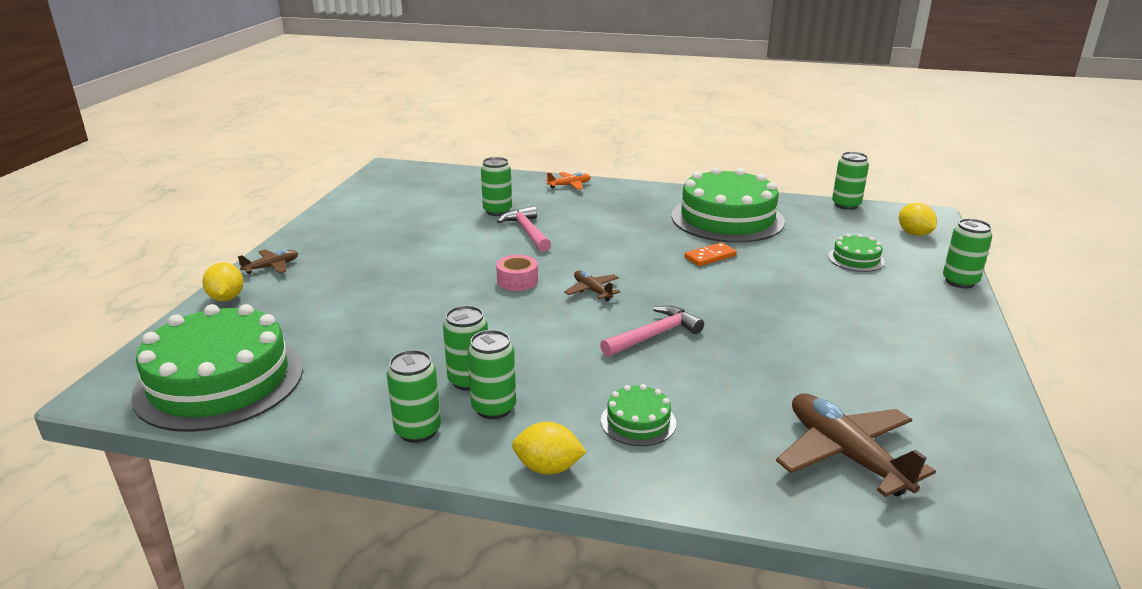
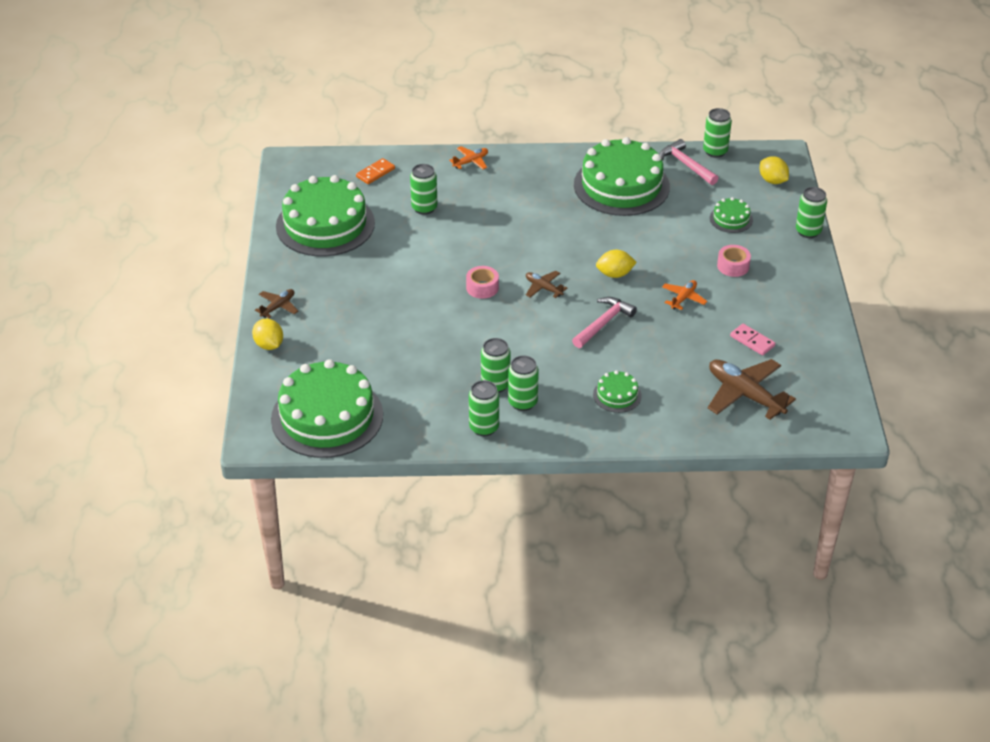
camera: 15 degrees left, 15 degrees up
pink hammer [497,206,551,252] -> pink hammer moved to [659,139,718,185]
yellow lemon [512,422,586,475] -> yellow lemon moved to [596,250,637,278]
orange domino [684,242,737,266] -> orange domino moved to [356,158,395,184]
none -> green cake [276,175,375,256]
none -> orange plane [662,280,707,310]
none -> pink tape [717,245,751,277]
none -> pink domino [730,324,775,355]

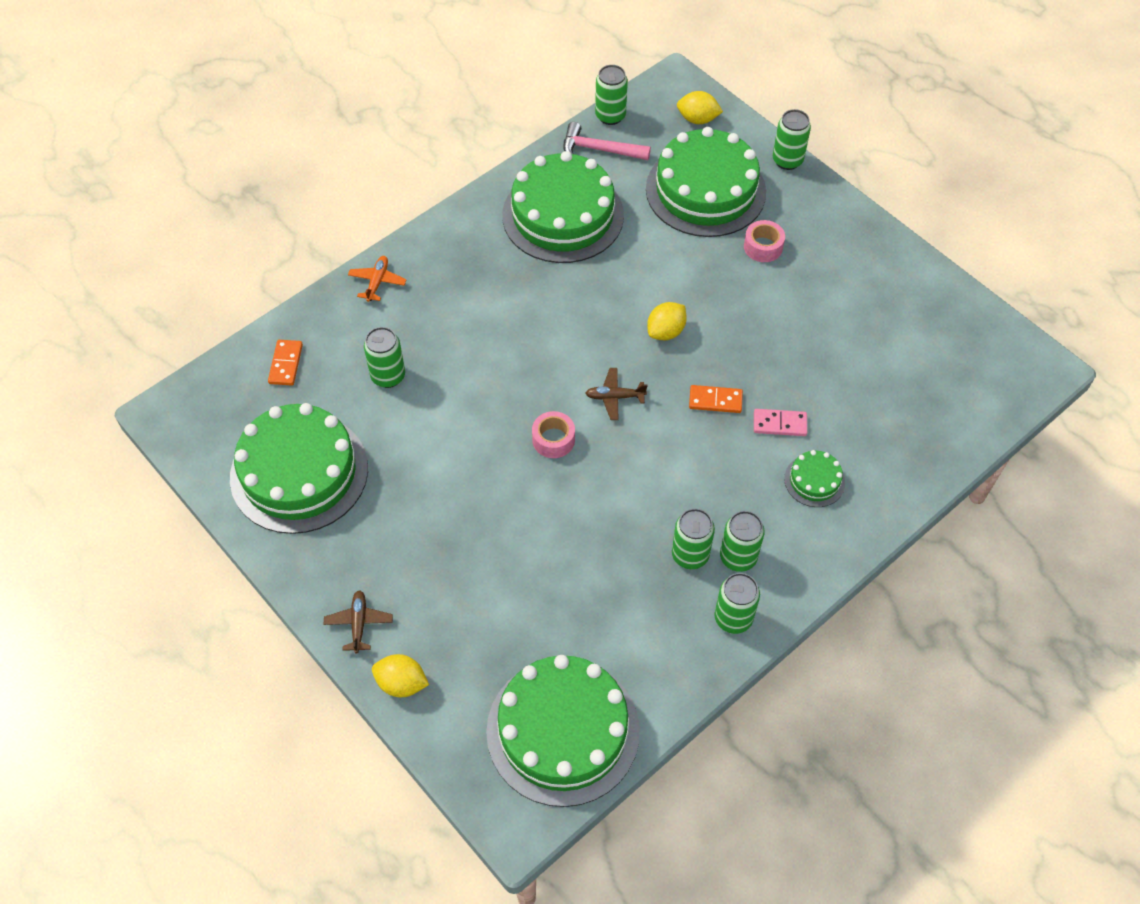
camera: 40 degrees left, 15 degrees up
pink hammer [572,297,637,348] -> orange domino [689,385,743,413]
orange plane [662,280,707,310] -> none
brown plane [708,359,796,420] -> none
green cake [710,197,753,233] -> green cake [646,127,766,237], size x2.28
pink domino [730,324,775,355] -> pink domino moved to [754,409,807,436]

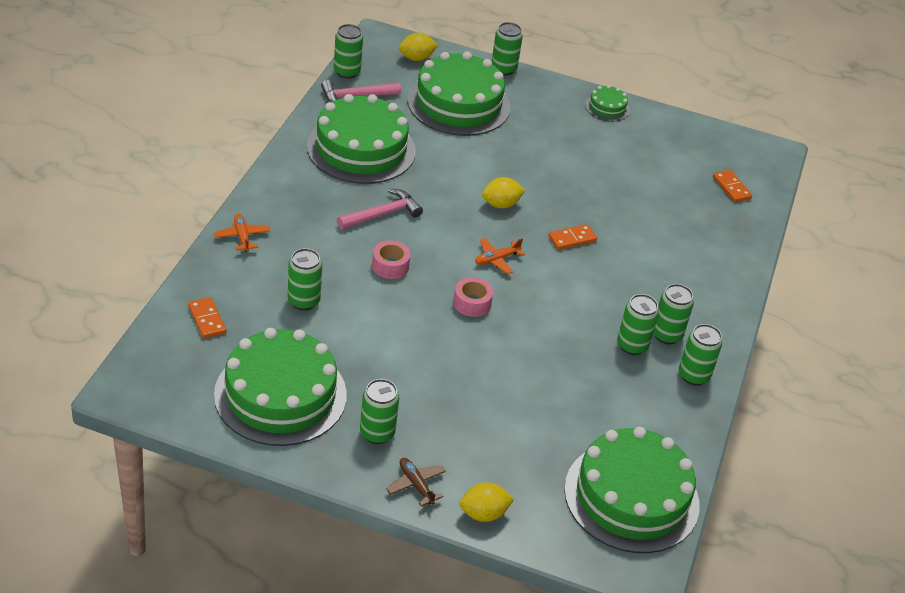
camera: 35 degrees left, 15 degrees down
brown plane [586,368,647,420] -> orange plane [475,238,525,274]
yellow lemon [647,302,687,340] -> yellow lemon turned 60 degrees clockwise [482,177,525,208]
pink tape [744,220,785,262] -> pink tape moved to [372,240,411,279]
pink domino [754,409,807,436] -> none
green cake [784,450,845,507] -> green cake moved to [585,85,630,122]
none -> pink hammer [337,189,423,230]
none -> green can [360,379,399,444]
none -> orange domino [713,170,752,202]

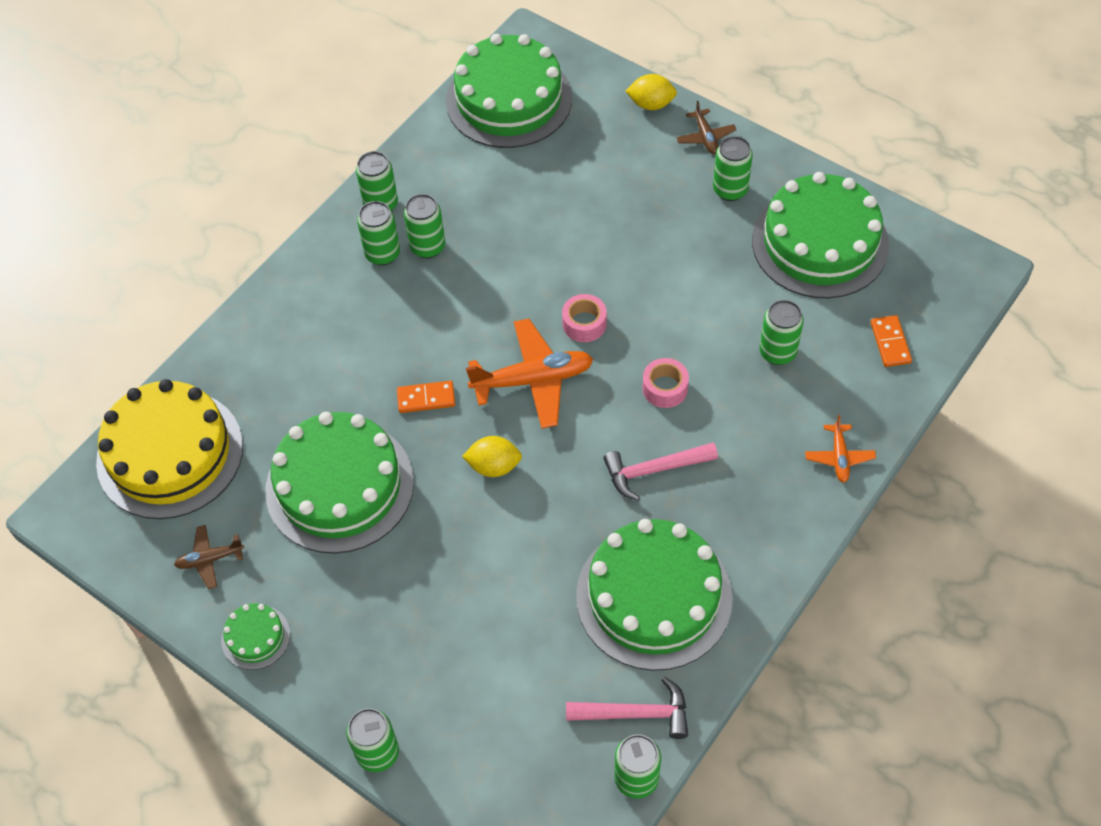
camera: 155 degrees left, 15 degrees up
yellow lemon [399,33,438,61] -> none
green cake [407,52,510,136] -> green cake moved to [265,412,414,554]
orange plane [475,238,525,274] -> orange plane [466,319,593,429], size x1.93
orange domino [713,170,752,202] -> yellow cake [96,379,243,519]
none -> brown plane [174,525,244,589]

